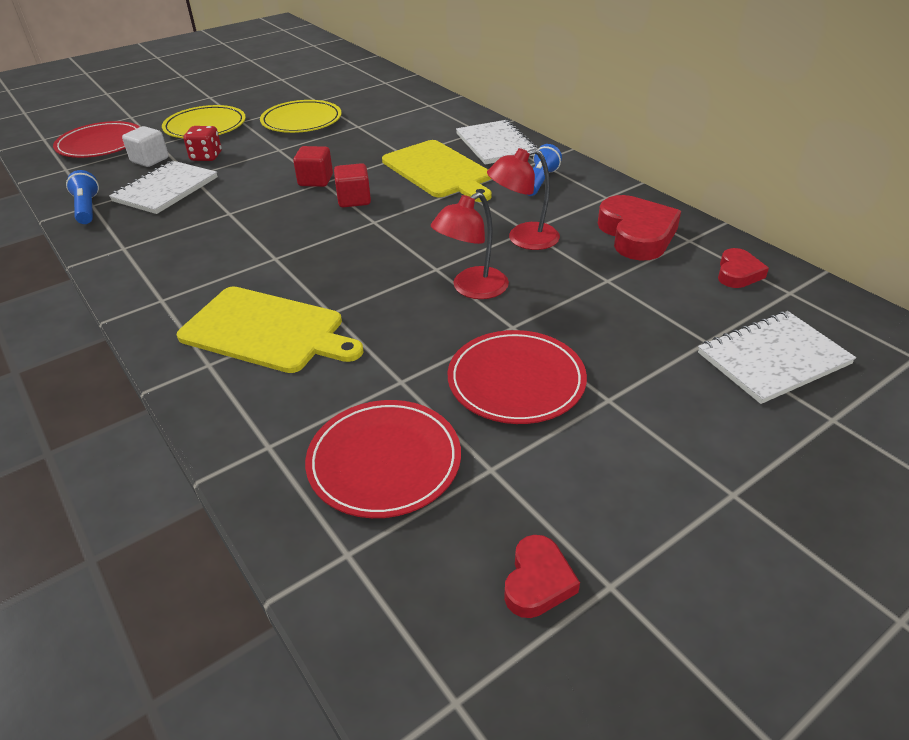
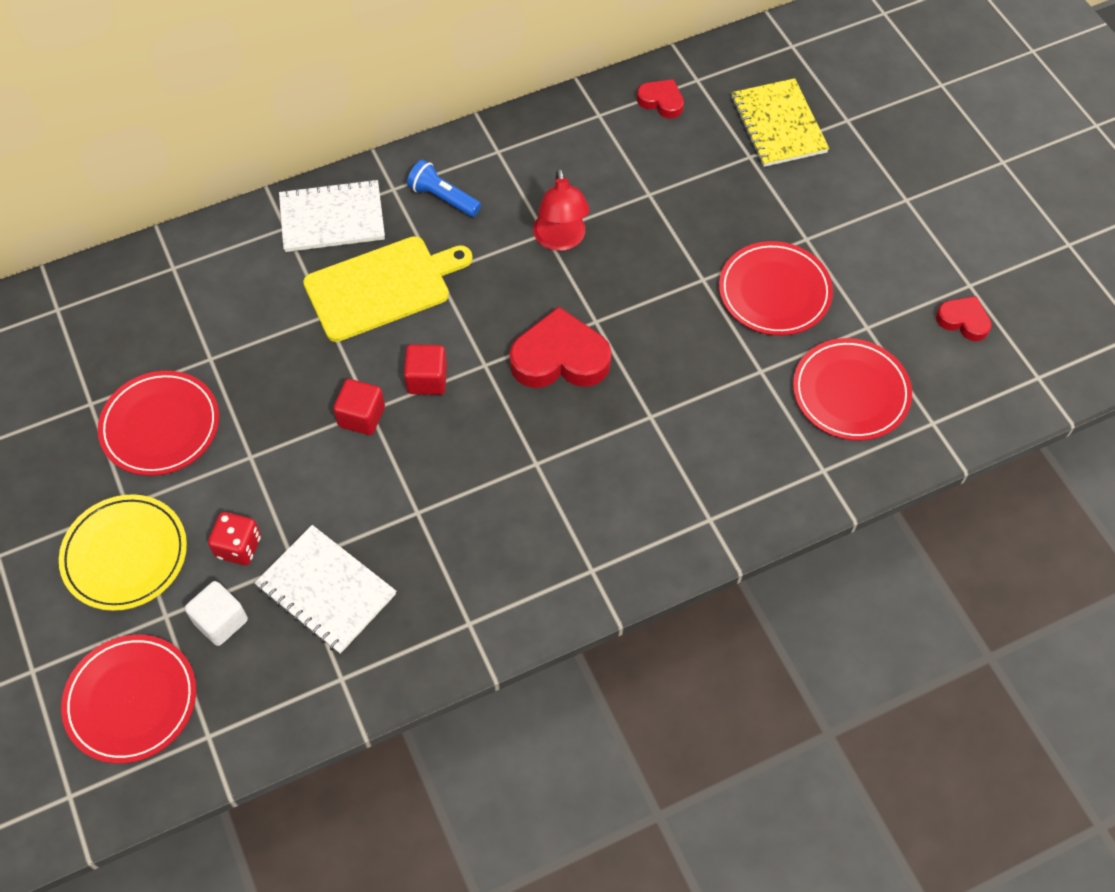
camera: 80 degrees left, 20 degrees up
blue flashlight [66,170,99,224] -> none
yellow cutting board [177,286,363,373] -> none
yellow plate [260,100,341,133] -> red plate [98,371,219,476]
red lamp [431,192,509,299] -> none
red heart [598,195,681,261] -> red heart moved to [509,307,611,388]
white notebook [698,311,856,404] -> yellow notebook [731,78,829,167]

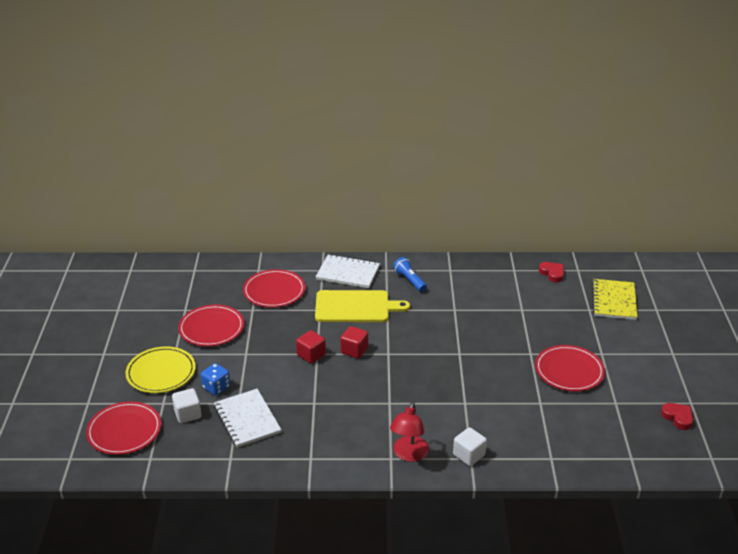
camera: 25 degrees right, 25 degrees down
red dice [208,512,261,565] -> blue dice [201,363,230,396]
red heart [509,307,611,388] -> none
red lamp [533,168,590,251] -> red lamp moved to [390,402,429,462]
red plate [793,338,912,441] -> red plate moved to [243,269,305,308]
none -> white cube [453,427,487,466]

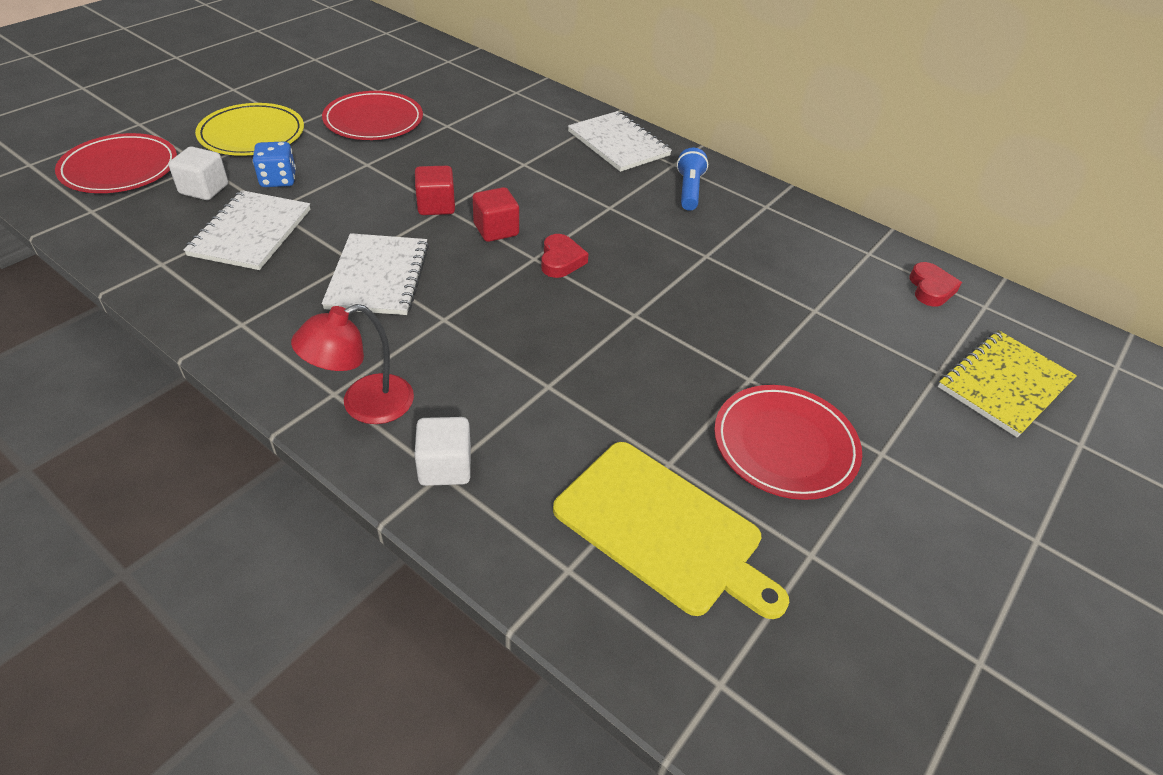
camera: 35 degrees right, 10 degrees up
red plate [243,269,305,308] -> none
yellow cutting board [315,290,410,322] -> yellow cutting board moved to [553,442,789,619]
red heart [661,403,693,430] -> red heart moved to [541,234,589,278]
none -> white notebook [322,233,429,315]

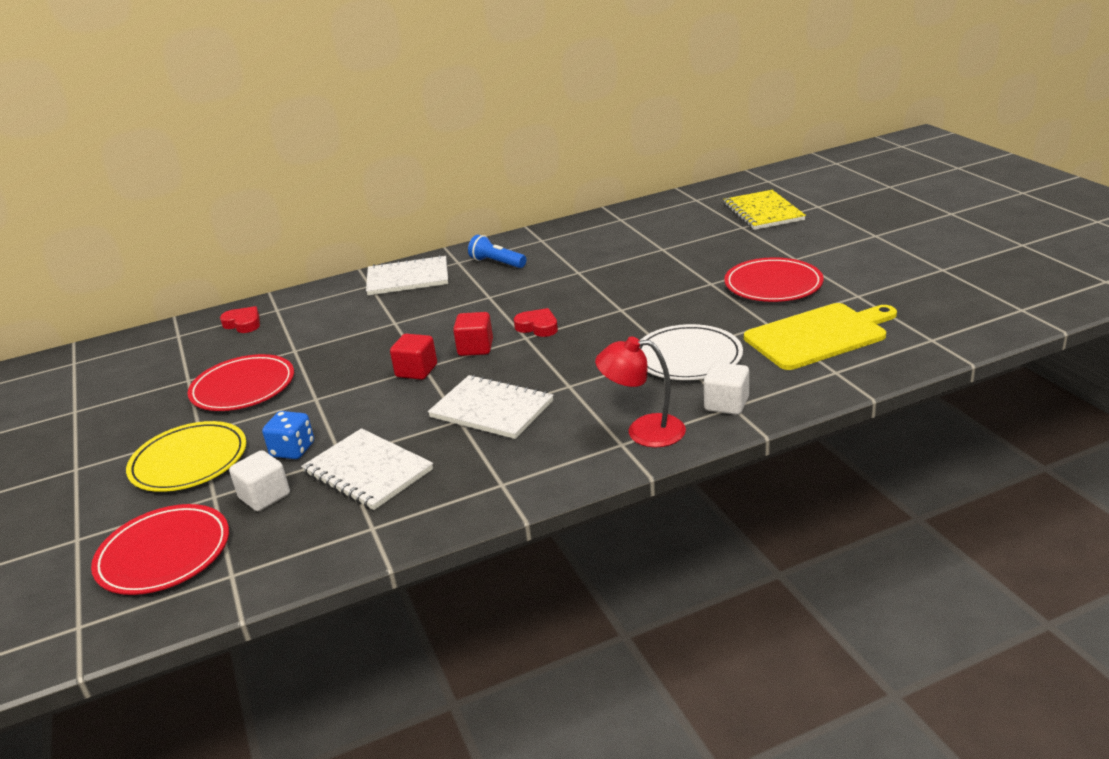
camera: 55 degrees left, 15 degrees down
red lamp [291,304,414,424] -> red lamp turned 105 degrees clockwise [595,337,686,448]
red heart [909,262,962,307] -> red heart moved to [220,306,260,333]
none -> white plate [640,324,743,380]

